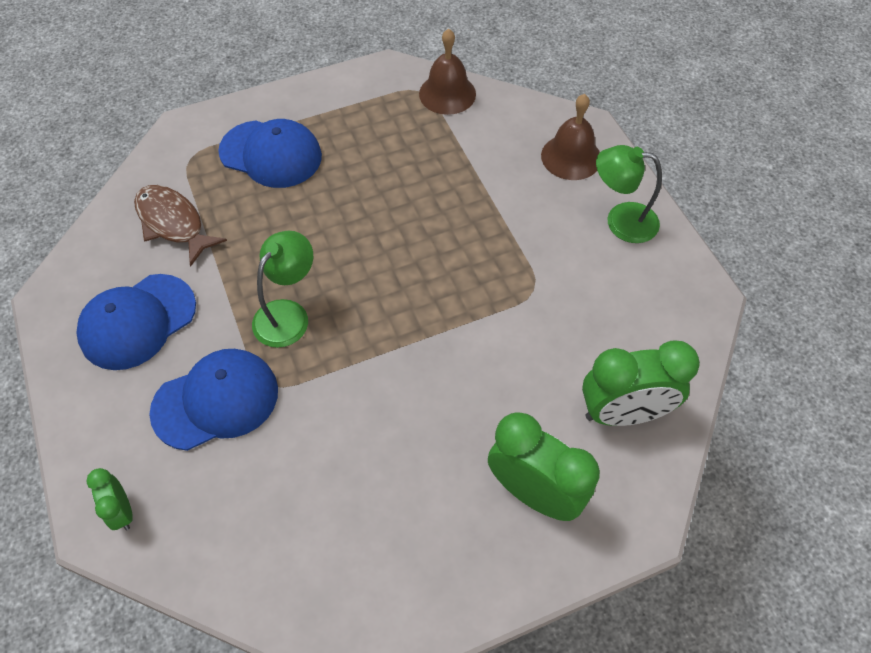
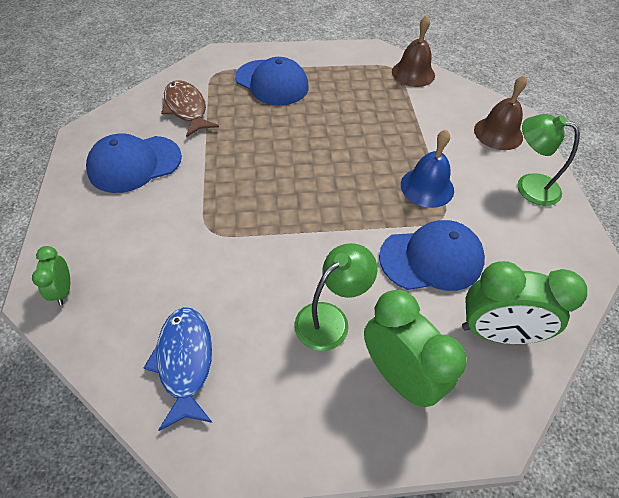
camera: 15 degrees right, 5 degrees down
blue cap [149,349,278,451] -> blue cap moved to [379,220,485,291]
green lamp [252,230,313,348] -> green lamp moved to [294,243,377,351]
none -> blue fish [144,307,212,431]
none -> blue bell [401,129,454,208]

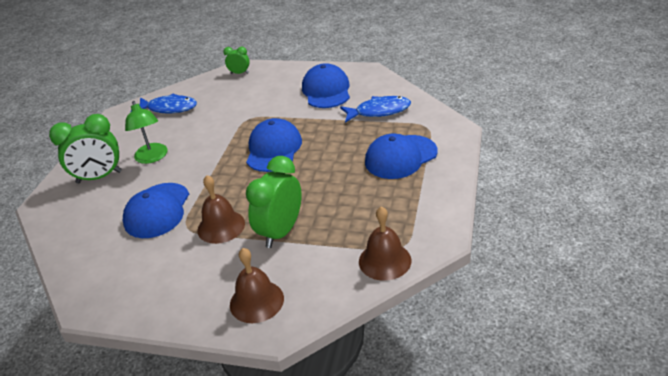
camera: 115 degrees right, 15 degrees down
brown fish [161,80,219,137] -> blue fish [340,96,411,123]
blue bell [401,129,454,208] -> brown bell [197,175,245,244]
green clock [462,261,587,344] -> green clock moved to [246,156,302,248]
green lamp [518,114,580,206] -> none
none -> blue cap [246,118,302,172]

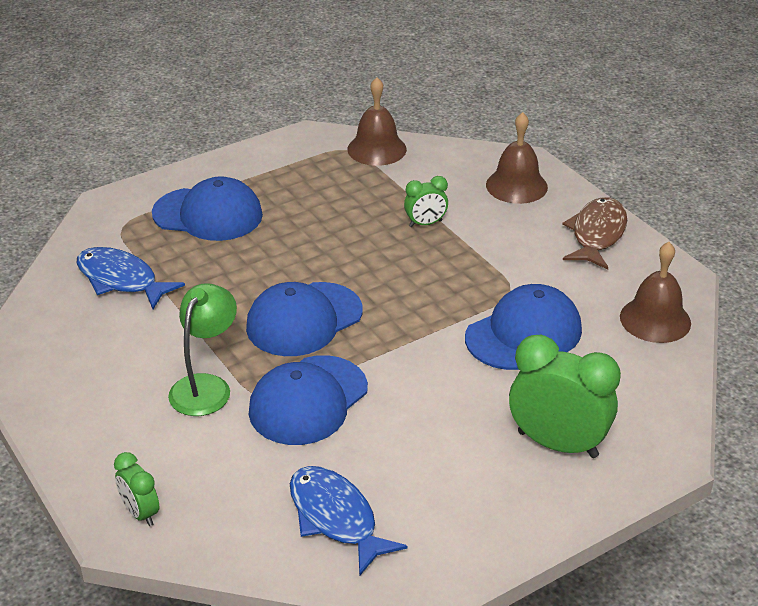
camera: 140 degrees left, 0 degrees up
green lamp [125,101,168,164] -> green lamp moved to [168,283,237,416]
brown bell [197,175,245,244] -> brown bell moved to [620,242,691,343]
green clock [246,156,302,248] -> green clock [404,176,448,227], size x0.51
blue cap [302,63,350,108] -> blue cap moved to [249,355,368,445]
none -> brown fish [562,197,627,270]

